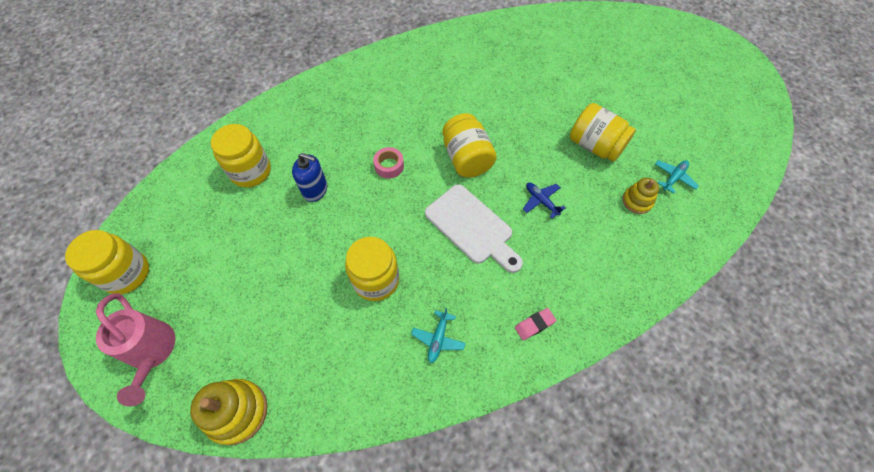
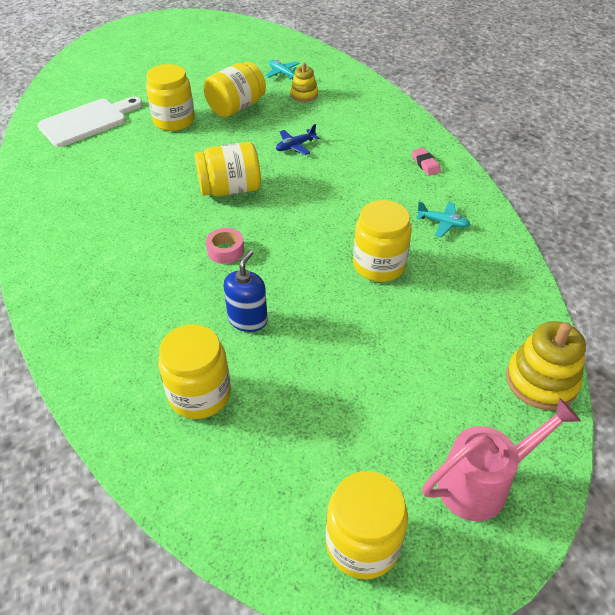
camera: 85 degrees left, 15 degrees down
white cutting board [425,184,523,273] -> white cutting board moved to [37,97,143,147]
none -> yellow jar [146,64,195,131]

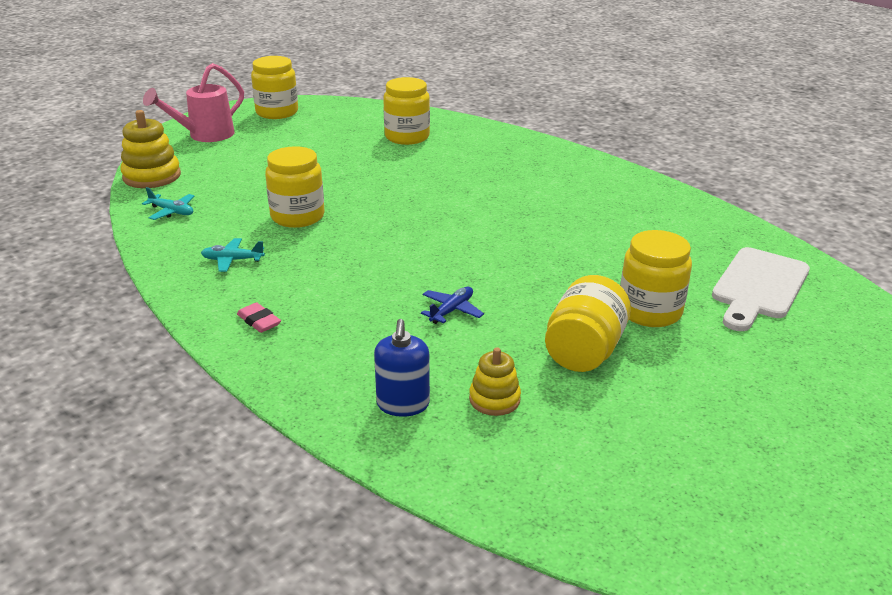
camera: 160 degrees right, 15 degrees down
yellow jar [195,142,261,196] -> none
pink tape [206,228,244,264] -> none
blue soap dispenser [223,250,268,332] -> blue soap dispenser moved to [374,319,430,417]
turquoise plane [265,60,300,80] -> turquoise plane moved to [142,187,194,220]

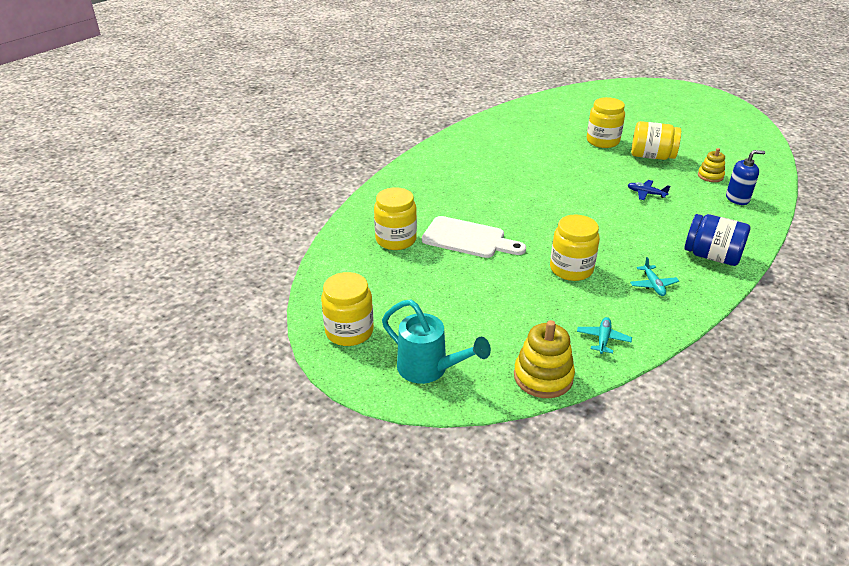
camera: 100 degrees left, 5 degrees up
pink watering can [143,63,244,142] -> turquoise watering can [382,299,491,384]
pink eraser [237,302,281,333] -> blue jar [684,214,750,266]
white cutting board [712,247,810,331] -> white cutting board moved to [422,216,526,258]

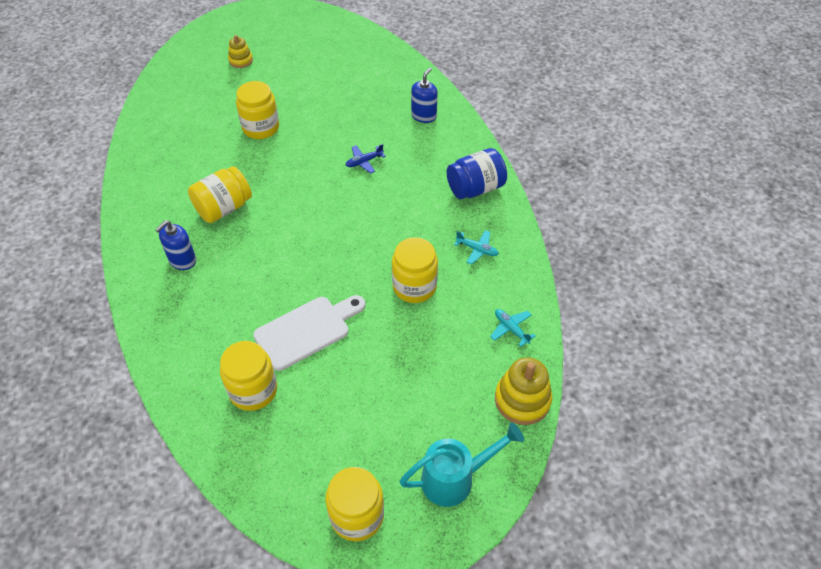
camera: 55 degrees left, 15 degrees up
yellow jar [631,121,681,160] -> yellow jar moved to [188,166,252,223]
yellow stacking toy [698,148,725,182] -> yellow stacking toy moved to [228,35,253,68]
none -> blue soap dispenser [155,220,196,270]

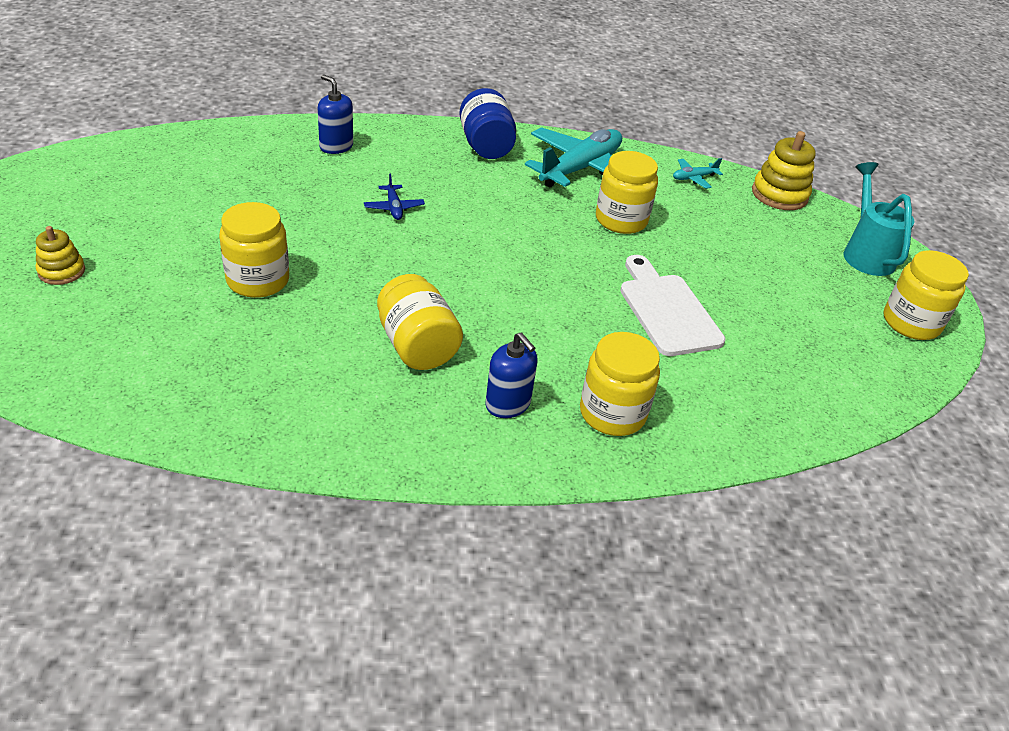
camera: 80 degrees left, 10 degrees down
yellow jar [220,341,277,411] -> yellow jar moved to [580,332,660,436]
turquoise plane [454,230,499,264] -> turquoise plane [525,127,622,188], size x2.32

